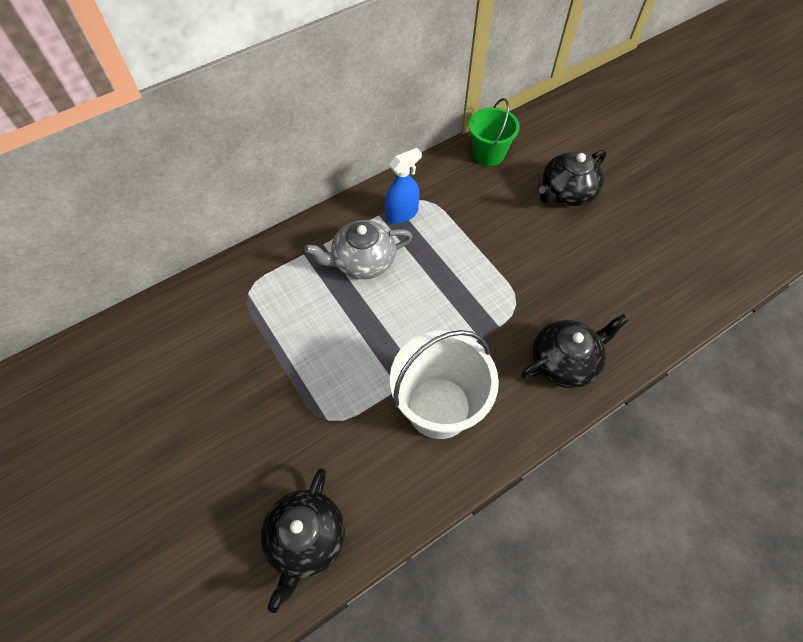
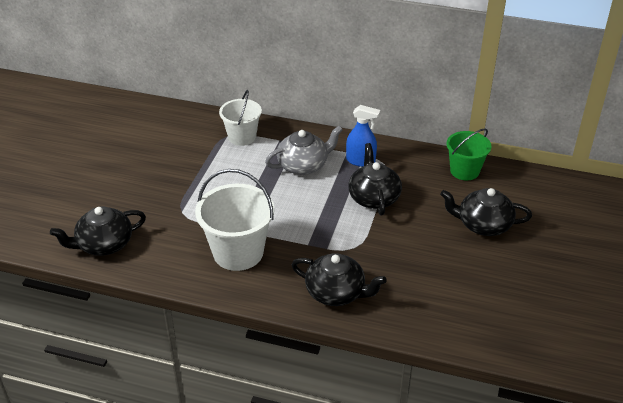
camera: 50 degrees right, 20 degrees down
grey teapot [305,220,413,279] -> grey teapot turned 120 degrees clockwise [265,126,343,175]
none -> white bucket [219,90,262,146]
none -> black teapot [348,143,402,215]

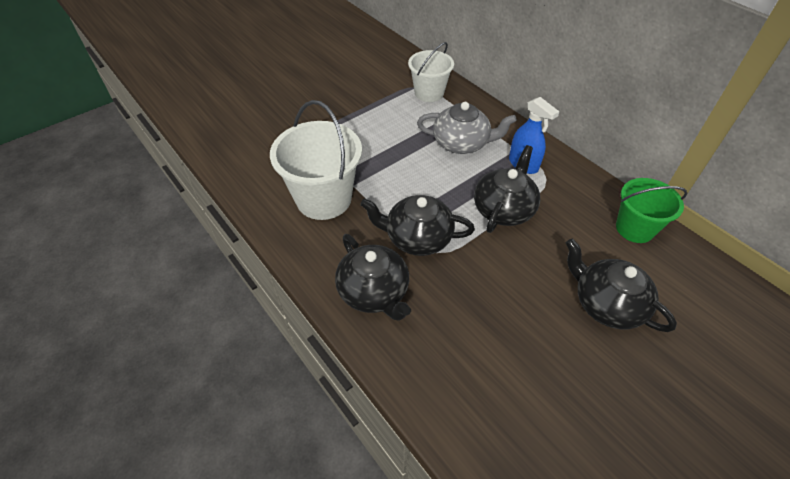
camera: 35 degrees right, 10 degrees up
black teapot [50,206,146,256] -> black teapot moved to [360,195,475,256]

